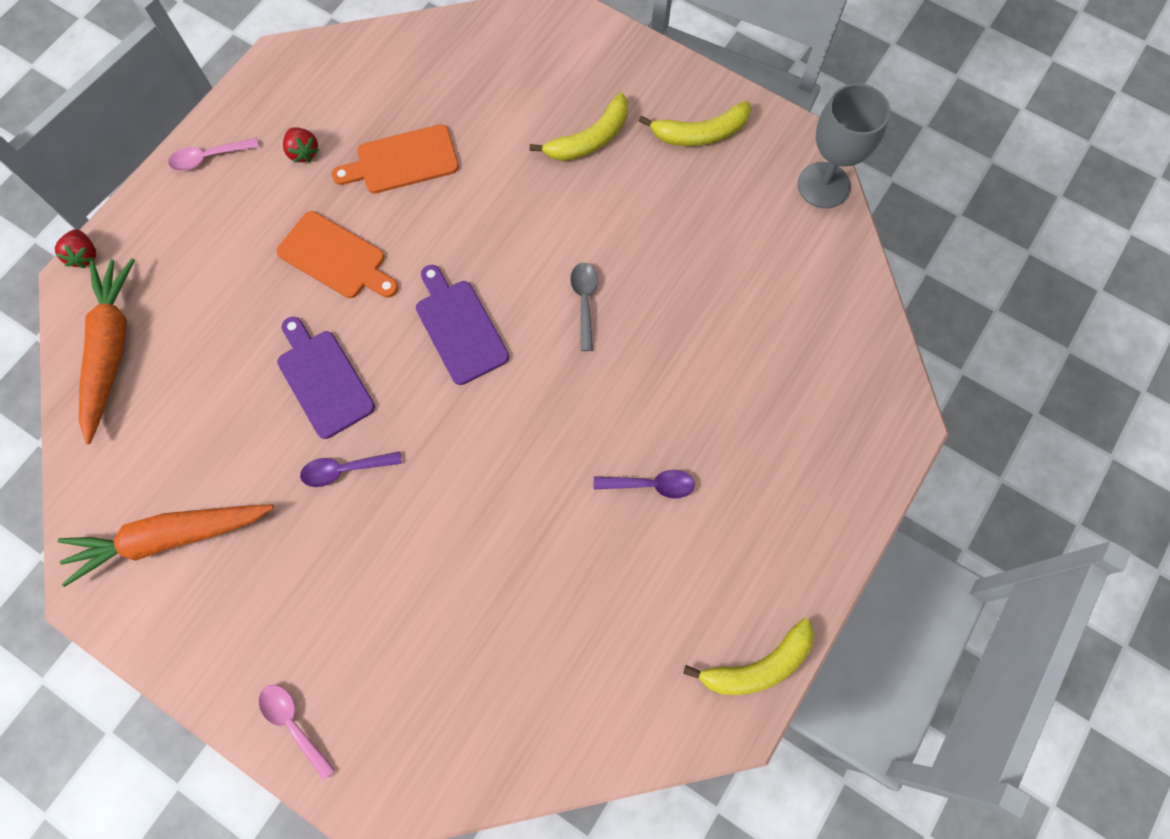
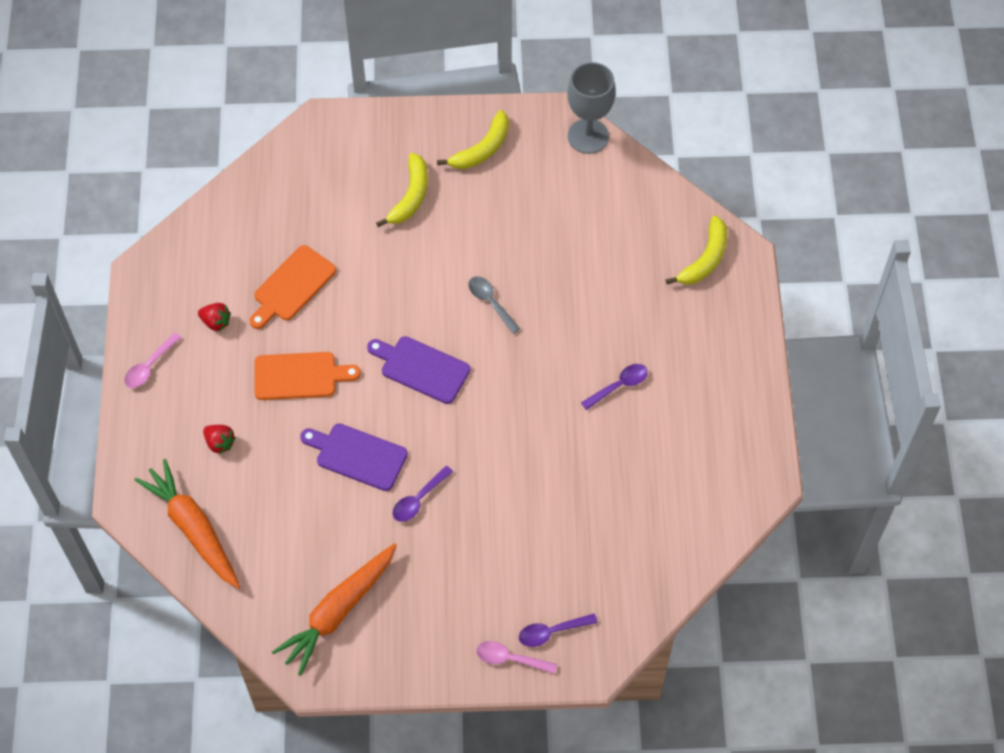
camera: 35 degrees left, 10 degrees down
red strawberry [55,229,96,268] -> red strawberry moved to [203,425,236,454]
yellow banana [683,618,814,695] -> yellow banana moved to [665,216,727,285]
none -> purple spoon [519,614,598,647]

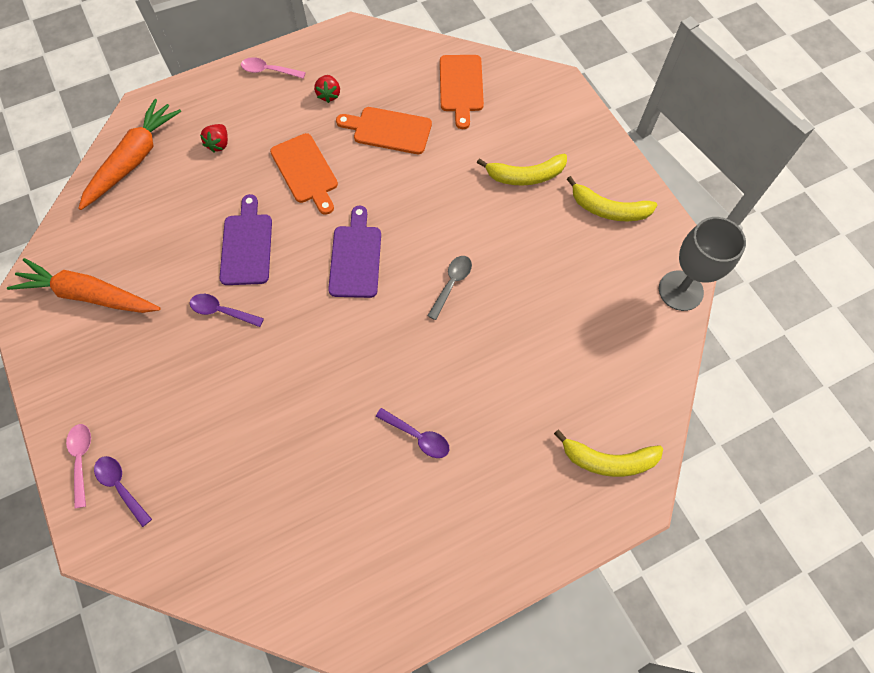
camera: 65 degrees right, 5 degrees up
none -> orange cutting board [440,55,484,129]

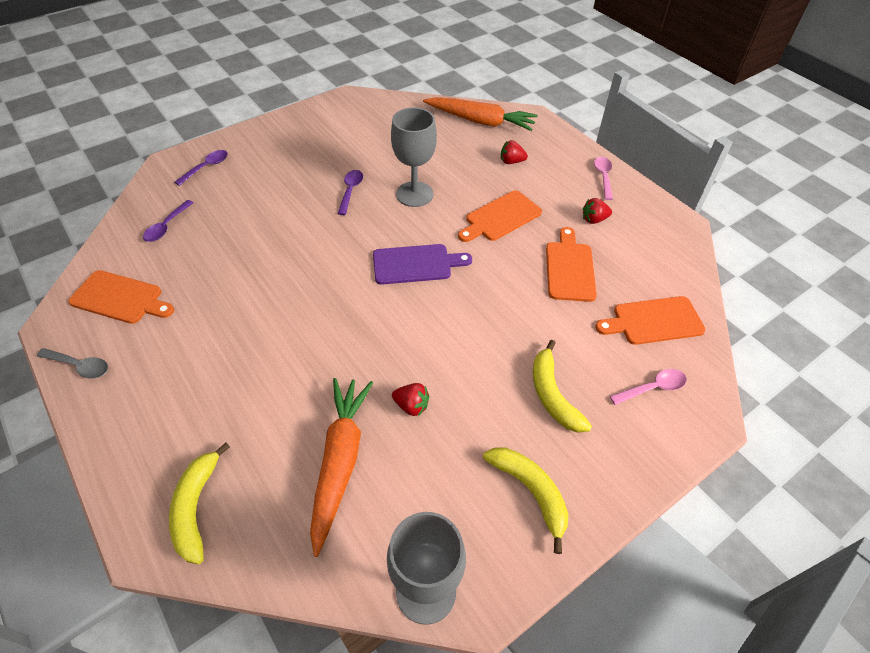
camera: 80 degrees right, 15 degrees down
orange carrot [7,258,161,313] -> orange carrot moved to [310,378,373,557]
pink spoon [66,424,91,509] -> pink spoon moved to [610,369,687,405]
purple cutting board [219,194,272,285] -> grey goblet [391,107,437,207]
purple spoon [376,408,449,458] -> purple spoon moved to [143,200,194,242]
grey spoon [427,256,472,320] -> grey spoon moved to [37,348,108,378]
yellow banana [567,176,657,221] -> yellow banana turned 135 degrees clockwise [483,448,569,554]
none -> orange cutting board [68,270,174,324]
none -> red strawberry [392,383,429,416]

